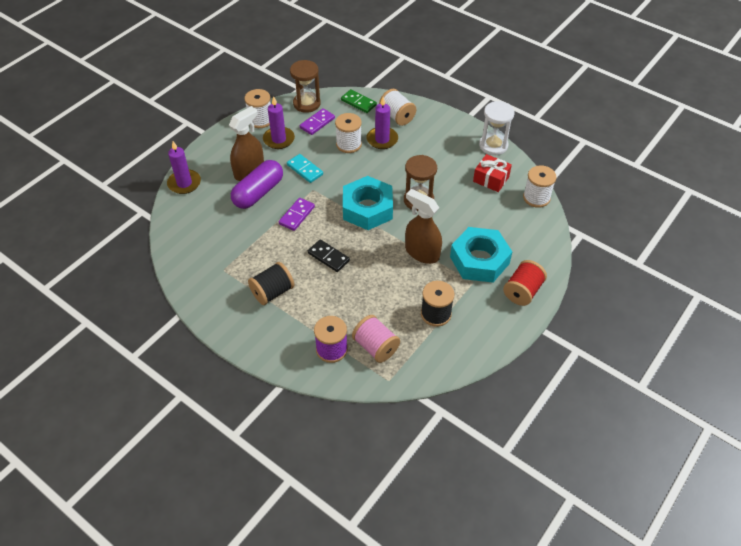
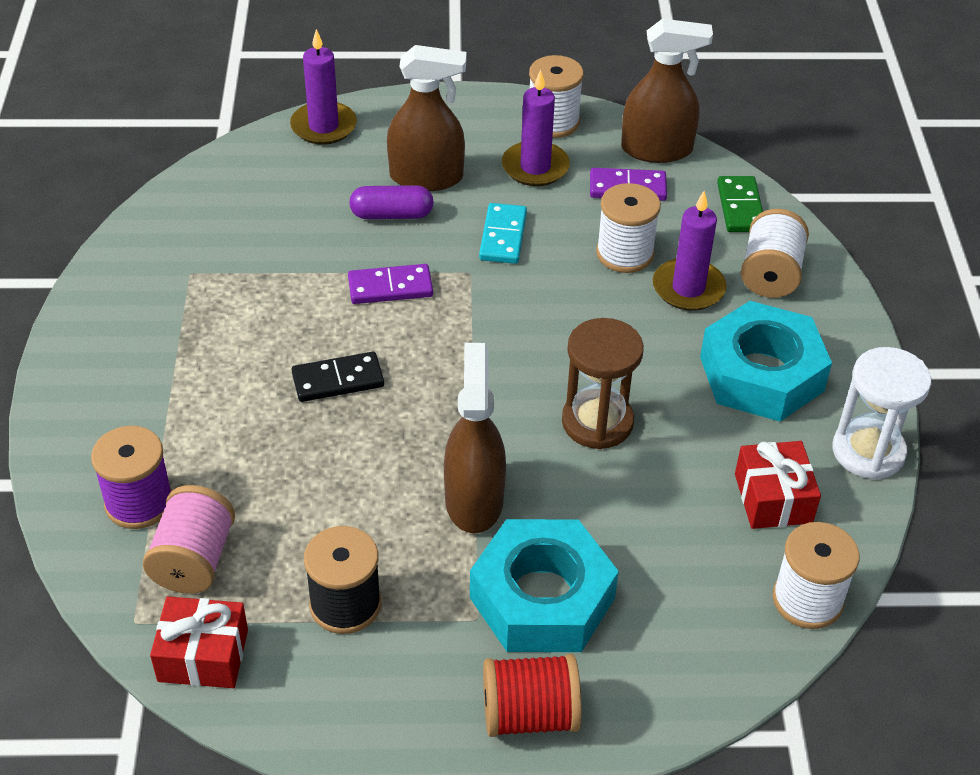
camera: 50 degrees right, 5 degrees down
purple capsule [231,160,283,209] -> purple capsule [349,185,434,219], size x0.62
black spool [248,262,294,305] -> none
brown hourglass [290,60,321,113] -> brown spray bottle [621,19,713,163]
black domino [308,239,350,272] -> black domino turned 75 degrees clockwise [291,352,384,402]
turquoise nut [343,176,393,230] -> turquoise nut moved to [700,301,832,422]
none -> red gift [150,597,248,688]

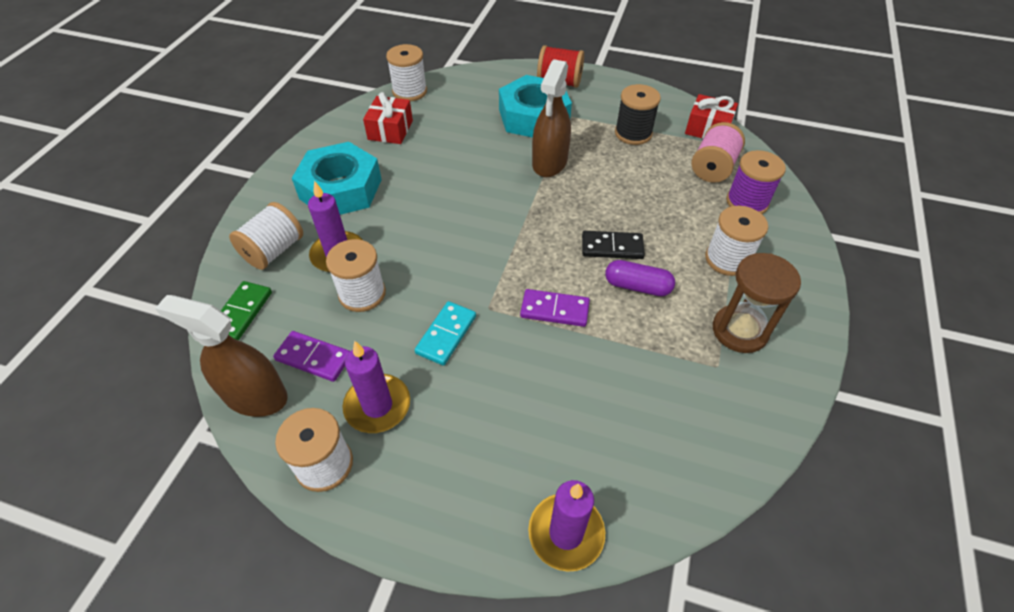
camera: 160 degrees left, 5 degrees up
purple capsule [349,185,434,219] -> purple capsule moved to [605,260,675,296]
brown spray bottle [387,45,466,191] -> none
brown hourglass [562,318,644,449] -> brown hourglass moved to [713,253,801,353]
white hourglass [832,347,931,479] -> none
none -> white spool [705,206,768,276]

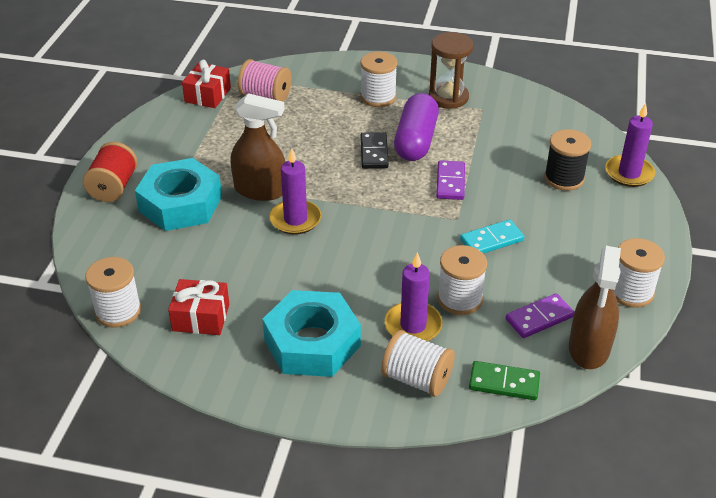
camera: 95 degrees left, 10 degrees down
purple domino [273,331,350,382] -> purple domino turned 45 degrees clockwise [506,293,574,338]
purple candle [343,341,410,433] -> purple candle moved to [270,148,321,235]
turquoise domino [415,301,476,366] -> turquoise domino turned 45 degrees counterclockwise [460,219,524,254]
purple capsule [605,260,675,296] -> purple capsule [394,93,439,161], size x1.62
black spool [615,84,661,145] -> black spool moved to [544,129,591,191]
purple spool [726,150,786,214] -> none

